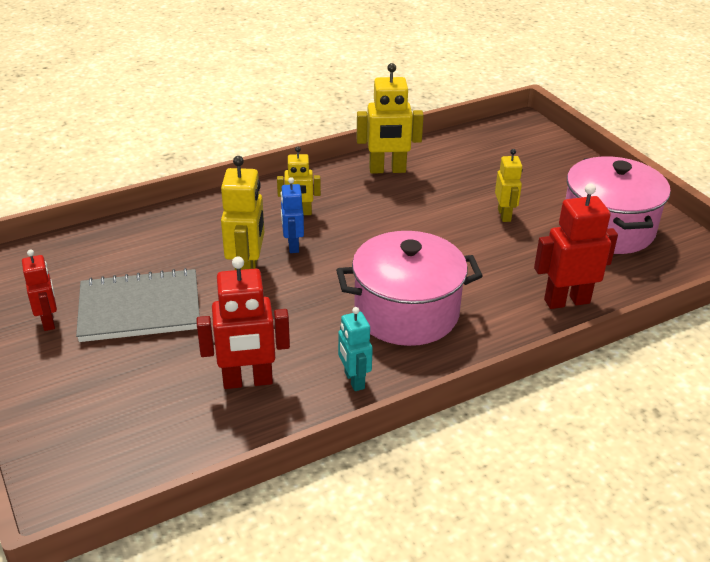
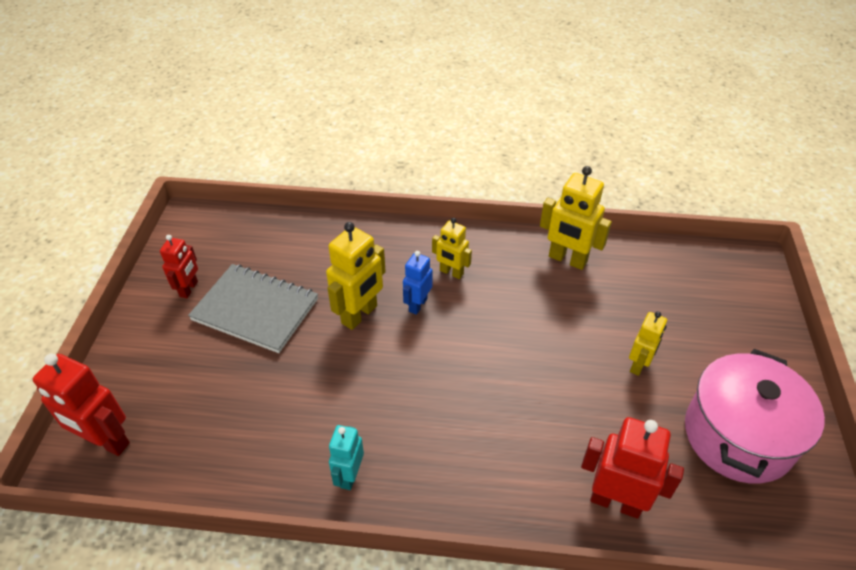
camera: 35 degrees right, 10 degrees up
red robot [197,256,290,389] -> red robot moved to [33,353,130,456]
pink pot [336,231,483,346] -> none

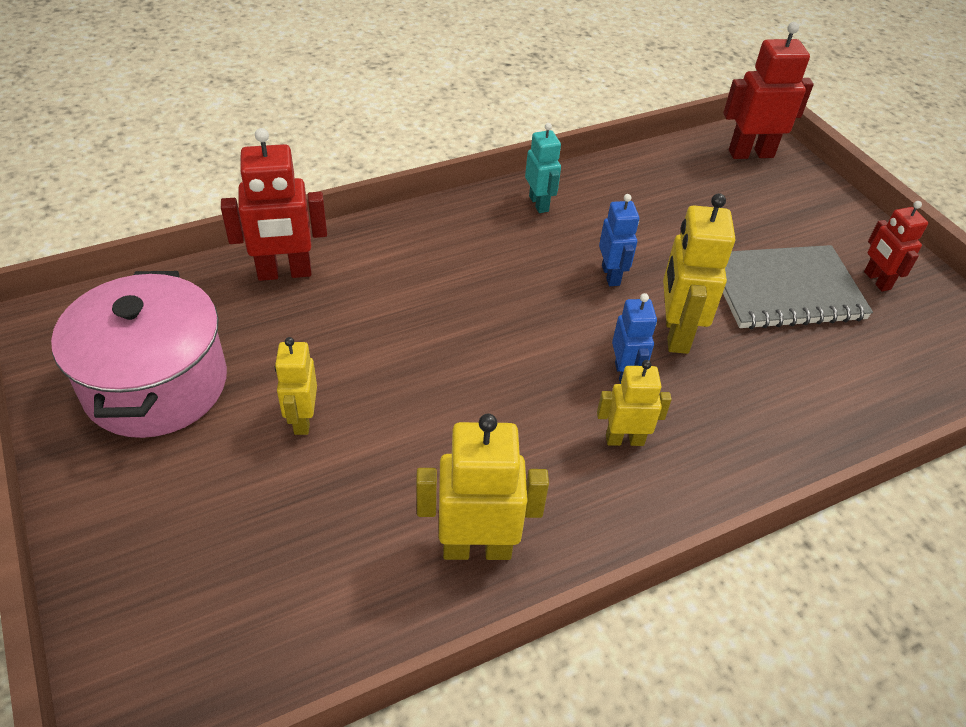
camera: 145 degrees right, 0 degrees up
none -> blue robot [599,194,639,286]

